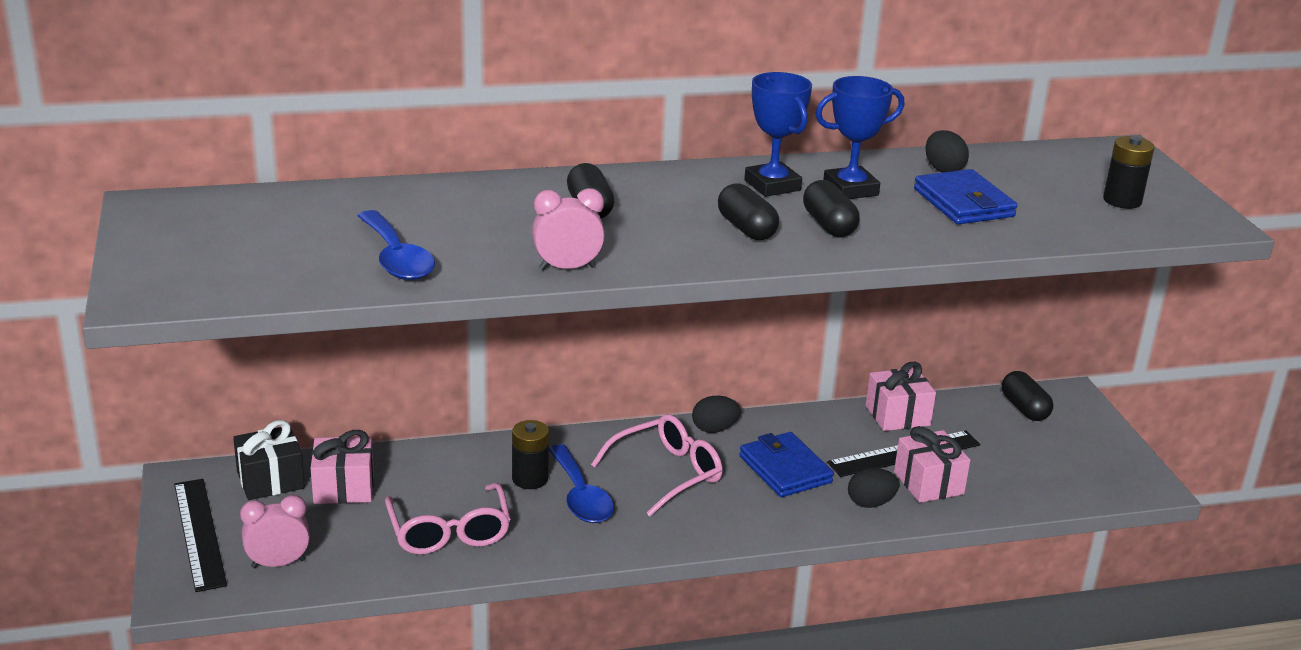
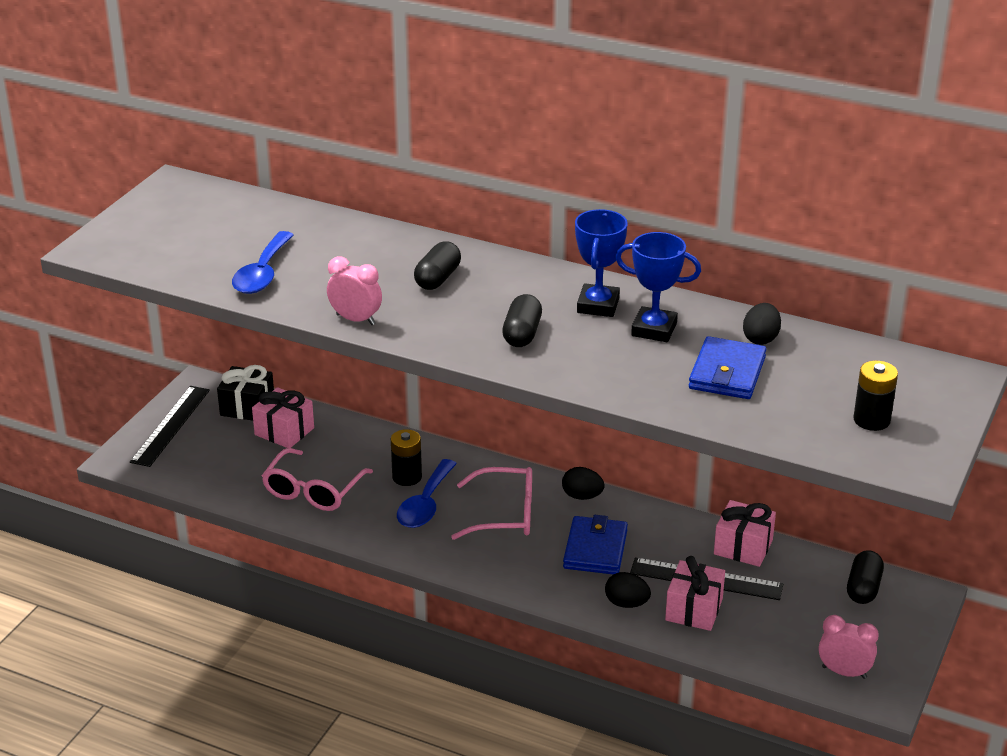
camera: 40 degrees right, 5 degrees up
pink clock [240,495,310,568] -> pink clock moved to [819,615,879,679]
black capsule [803,180,860,237] -> none

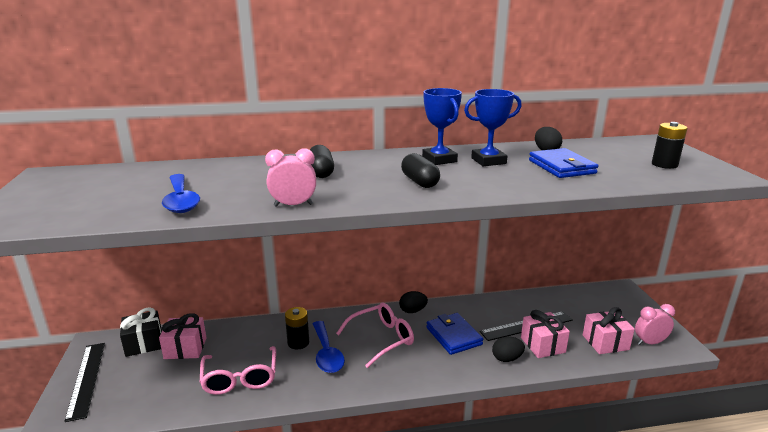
camera: 35 degrees left, 10 degrees down
pink gift [714,500,776,567] -> pink gift moved to [583,307,635,354]
black capsule [847,550,884,604] -> none

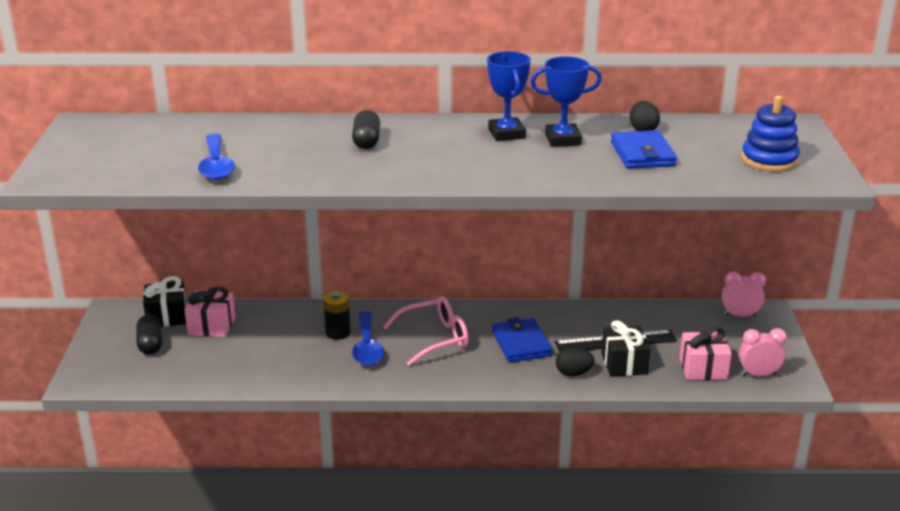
camera: 10 degrees right, 5 degrees up
black ruler [64,343,105,422] -> none
pink glasses [200,346,276,395] -> none
pink clock [265,149,316,207] -> pink clock moved to [722,271,766,317]
black egg [399,291,428,313] -> none
black capsule [401,153,440,188] -> black capsule moved to [136,315,162,355]
pink gift [521,310,570,358] -> black gift [602,320,651,377]
black battery [652,122,687,169] -> blue stacking toy [741,96,800,172]

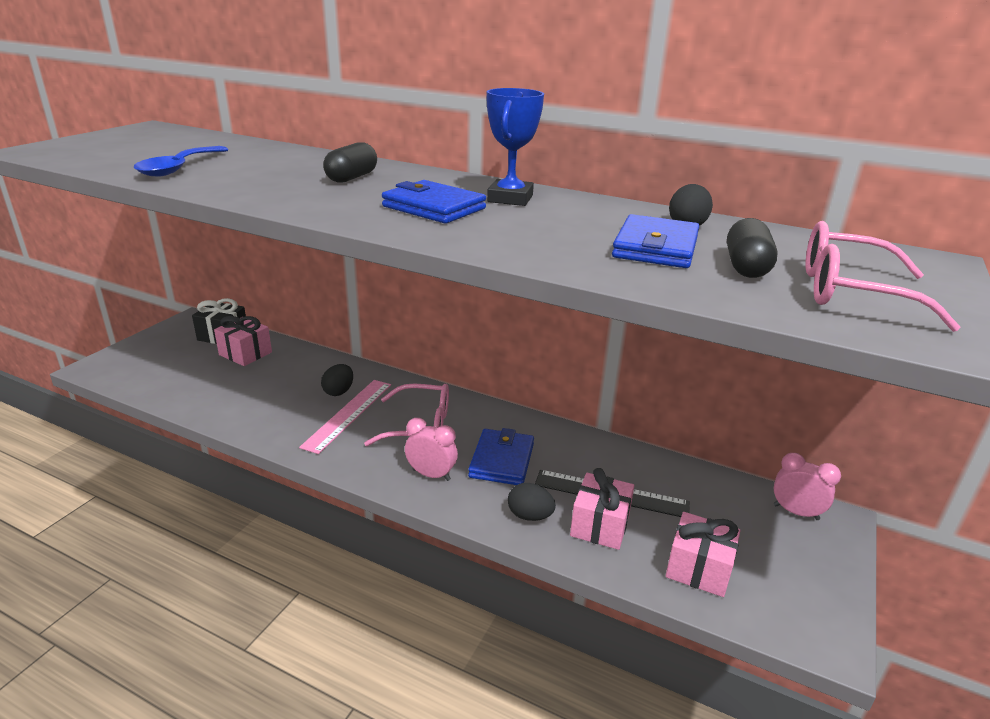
camera: 25 degrees right, 0 degrees up
black capsule [136,315,162,355] -> black capsule moved to [727,218,778,278]
black battery [323,291,351,340] -> black egg [321,364,353,396]
blue spoon [352,311,384,366] -> pink ruler [299,380,391,454]
blue trophy [530,56,602,147] -> none
black gift [602,320,651,377] -> pink gift [570,468,634,550]
pink clock [739,328,787,376] -> pink clock moved to [405,418,458,481]
blue stacking toy [741,96,800,172] -> pink glasses [806,221,960,332]
none -> blue wallet [382,180,486,224]

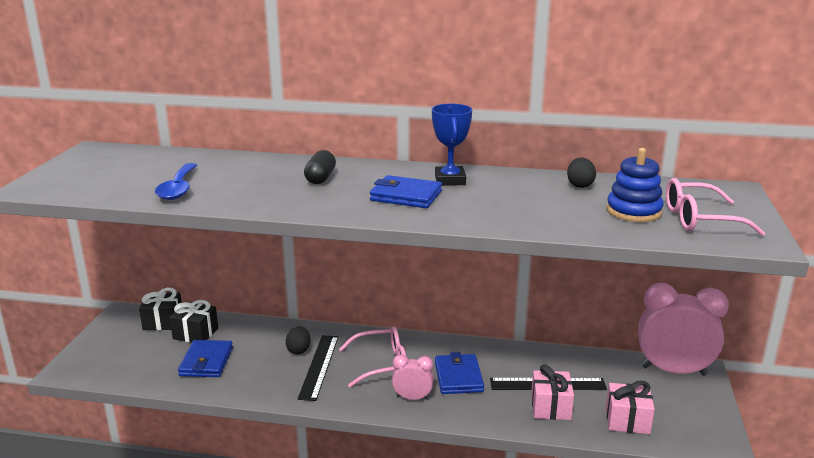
camera: 15 degrees left, 5 degrees down
pink gift [214,316,272,366] -> black gift [169,300,218,343]
pink ruler [299,380,391,454] -> black ruler [298,335,339,401]
black egg [508,483,556,521] -> none
blue wallet [612,214,699,268] -> blue wallet moved to [178,340,233,377]
black capsule [727,218,778,278] -> blue stacking toy [606,148,664,222]
pink clock [774,453,841,520] -> pink clock [638,283,729,376], size x2.03

